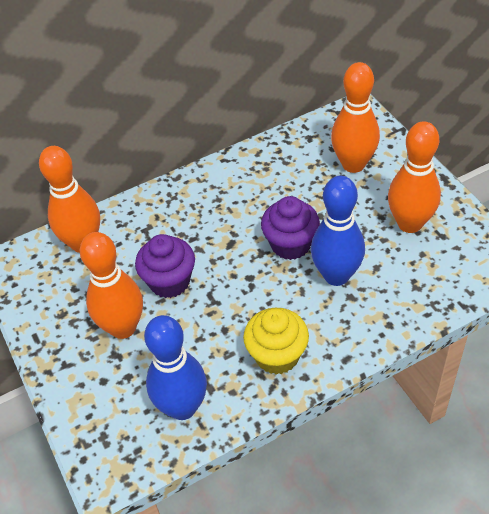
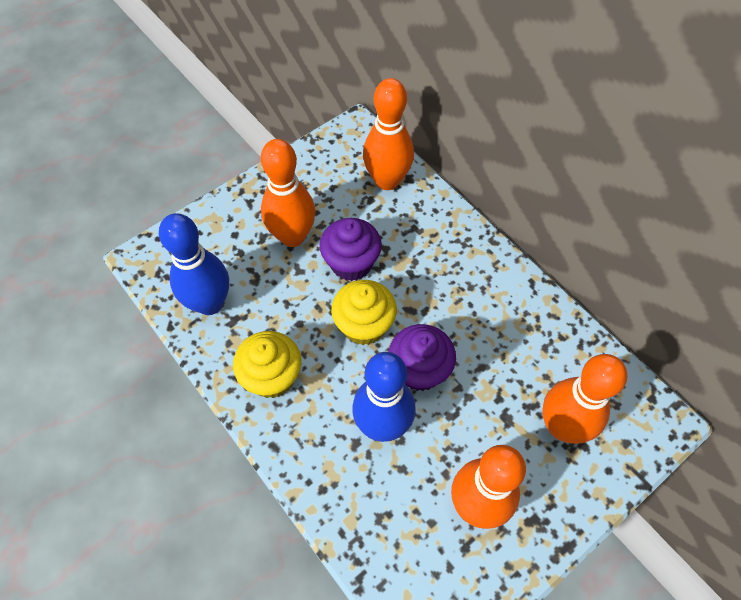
camera: 75 degrees right, 10 degrees up
none -> yellow cupcake [331,280,397,345]

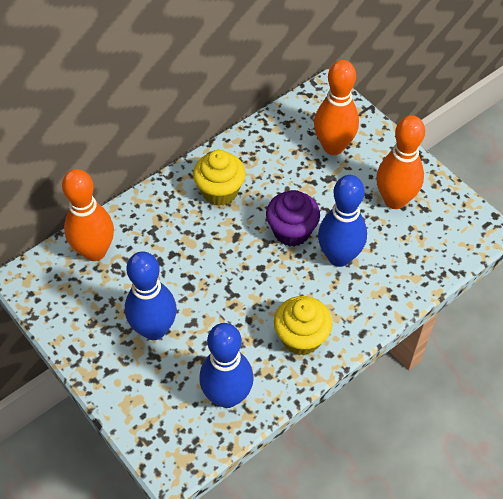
camera: 90 degrees left, 5 degrees down
orange bowling pin [261,139,315,247] -> blue bowling pin [125,251,177,340]
purple cupcake [320,218,382,281] -> none
yellow cupcake [331,280,397,345] -> yellow cupcake moved to [193,150,245,206]

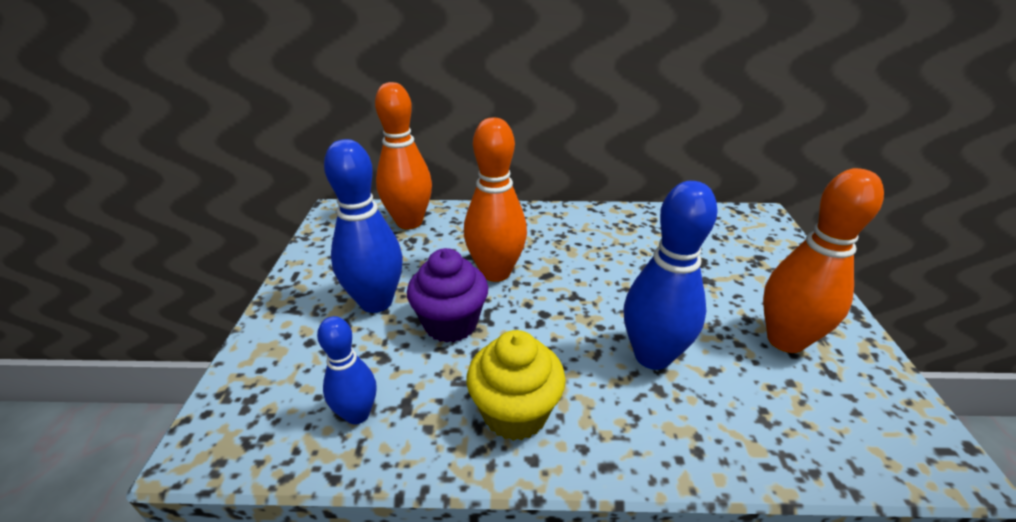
camera: 40 degrees right, 20 degrees down
yellow cupcake [193,150,245,206] -> none
blue bowling pin [199,323,254,408] -> blue bowling pin [317,316,376,425], size x0.59
purple cupcake [266,190,320,247] -> purple cupcake moved to [407,248,488,343]
orange bowling pin [314,60,359,155] -> orange bowling pin moved to [464,117,527,282]

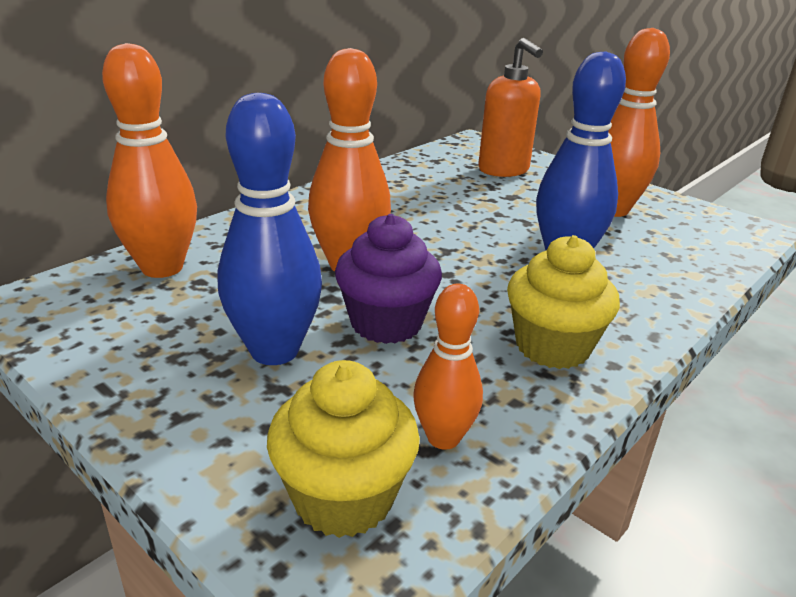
camera: 50 degrees left, 5 degrees down
blue bowling pin [317,316,376,425] -> orange bowling pin [413,284,483,450]
none -> yellow cupcake [267,360,420,538]
none -> orange soap dispenser [478,38,543,177]

